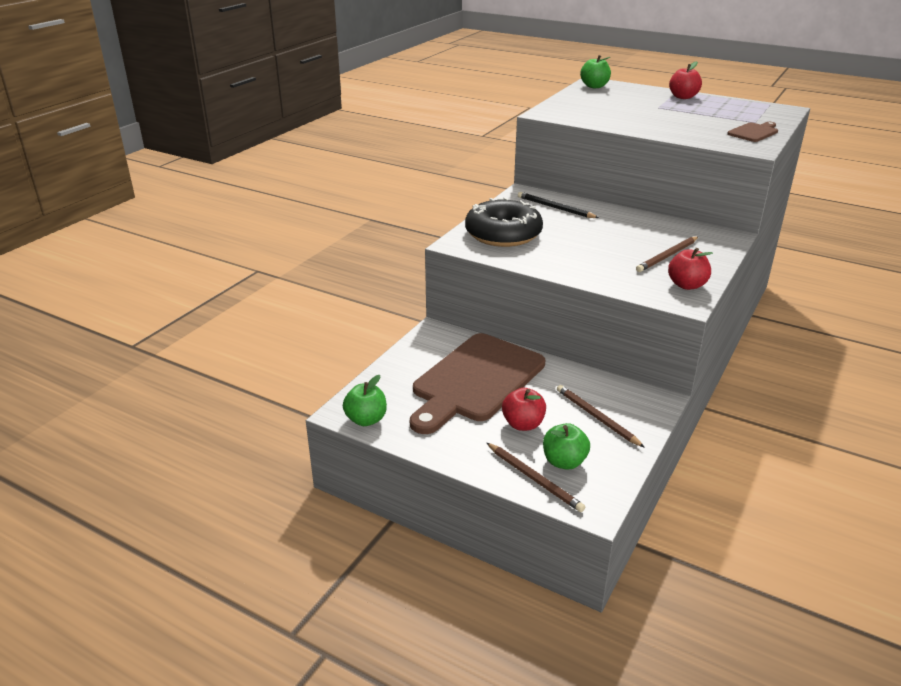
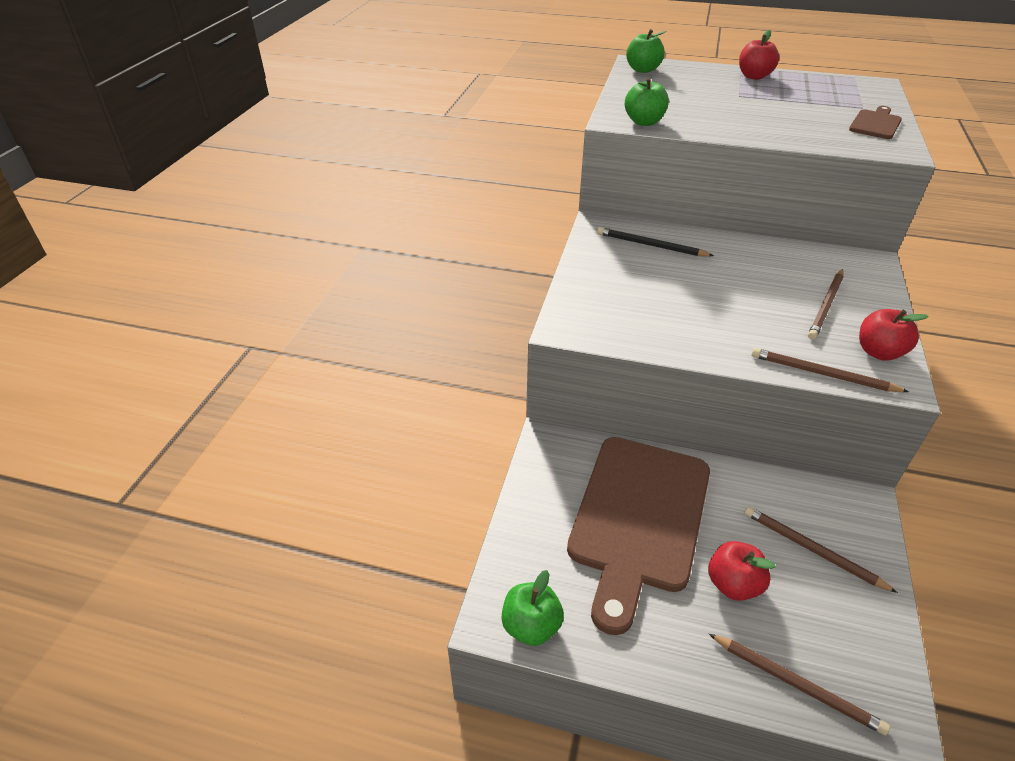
camera: 15 degrees left, 10 degrees up
black donut [465,197,543,247] -> none
green apple [543,423,590,470] -> green apple moved to [625,77,669,126]
none -> brown pencil [751,348,909,392]

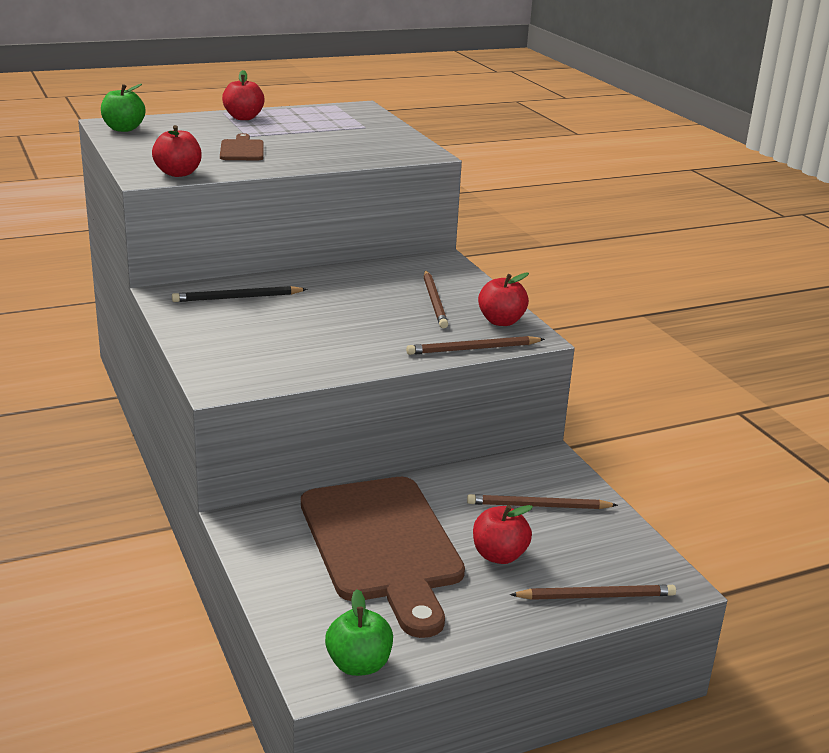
camera: 40 degrees left, 15 degrees down
green apple [625,77,669,126] -> red apple [152,125,202,177]
brown cutting board [849,106,902,139] -> brown cutting board moved to [220,133,264,160]

